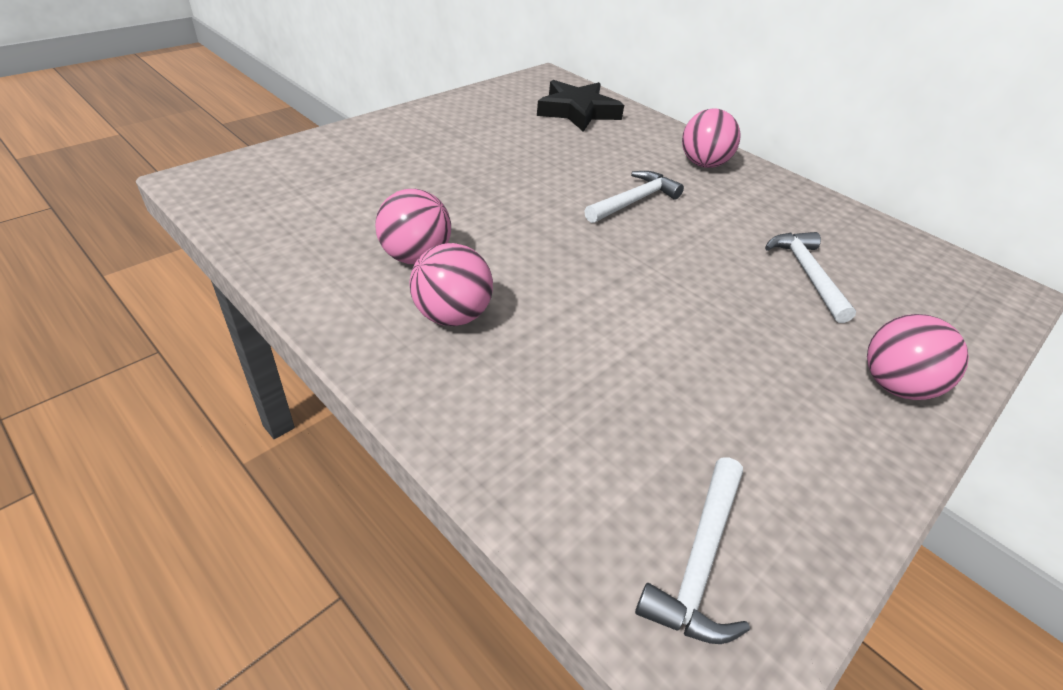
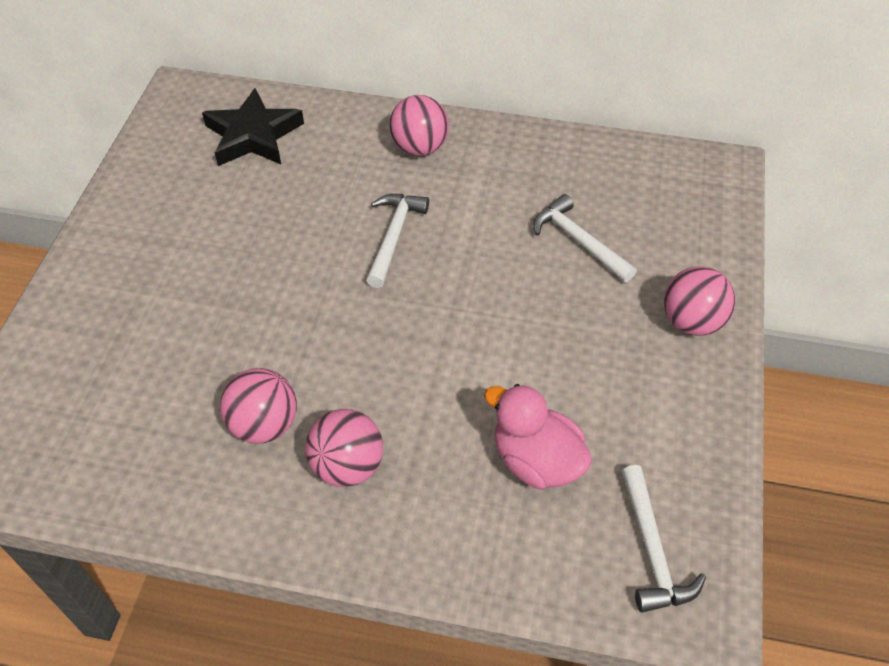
camera: 30 degrees left, 10 degrees up
none -> pink duck [484,384,592,489]

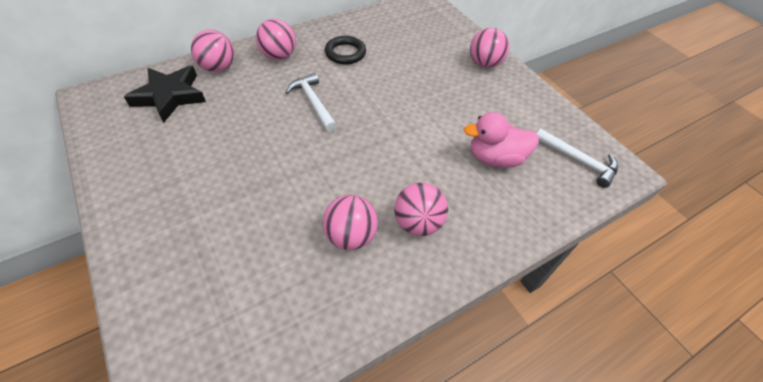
camera: 45 degrees left, 0 degrees up
white hammer [533,194,637,282] -> none
none -> pink ball [191,30,234,72]
none -> black ring [325,36,366,64]

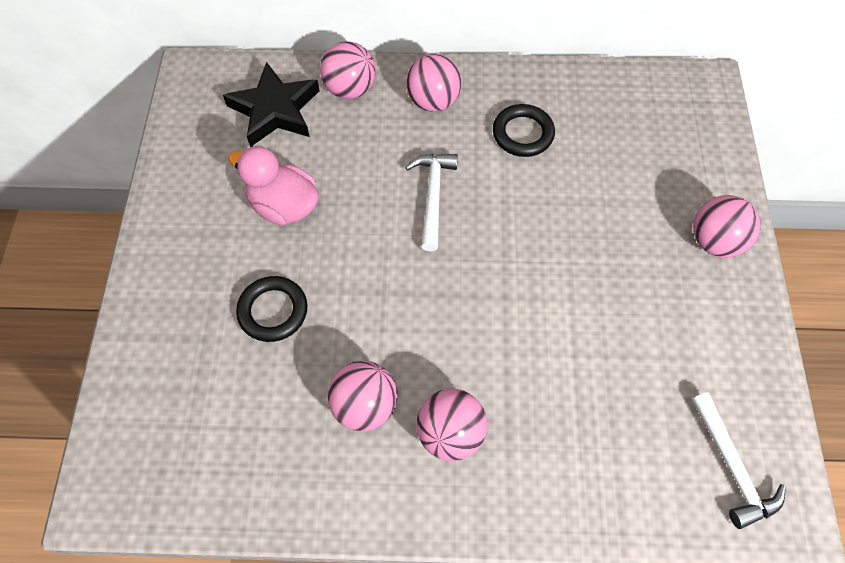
camera: 35 degrees right, 10 degrees up
pink duck [464,112,539,168] -> pink duck moved to [228,146,319,226]
none -> black ring [236,276,308,342]

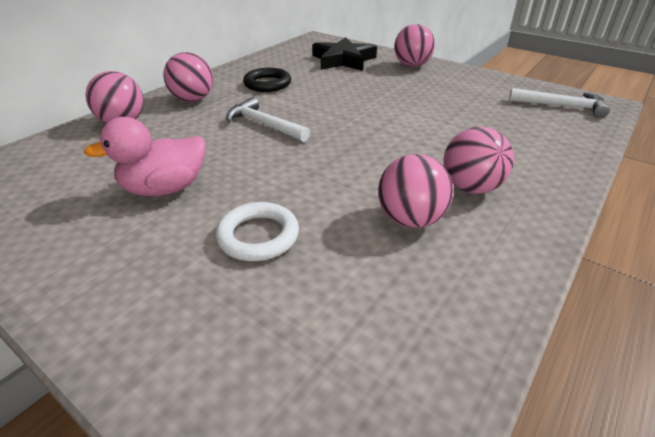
camera: 55 degrees left, 25 degrees down
black star [223,62,320,146] -> black star moved to [312,37,377,71]
black ring [236,276,308,342] -> white ring [215,202,299,261]

